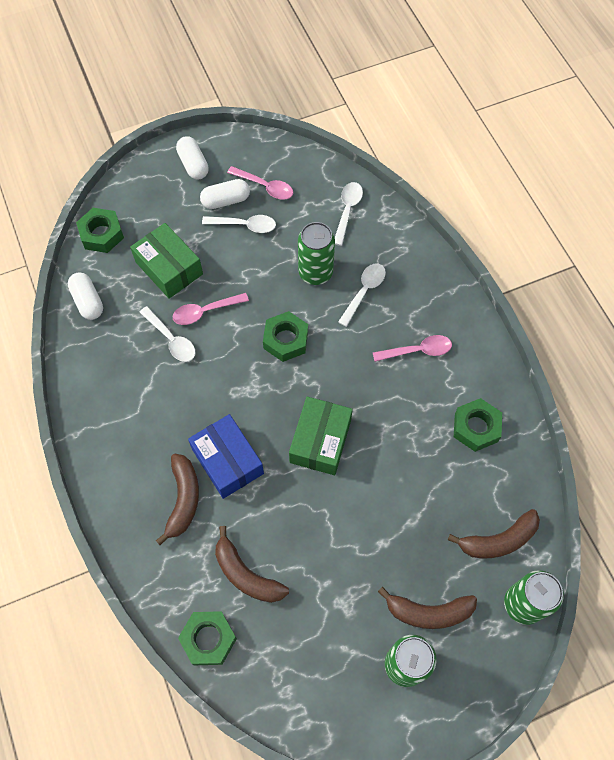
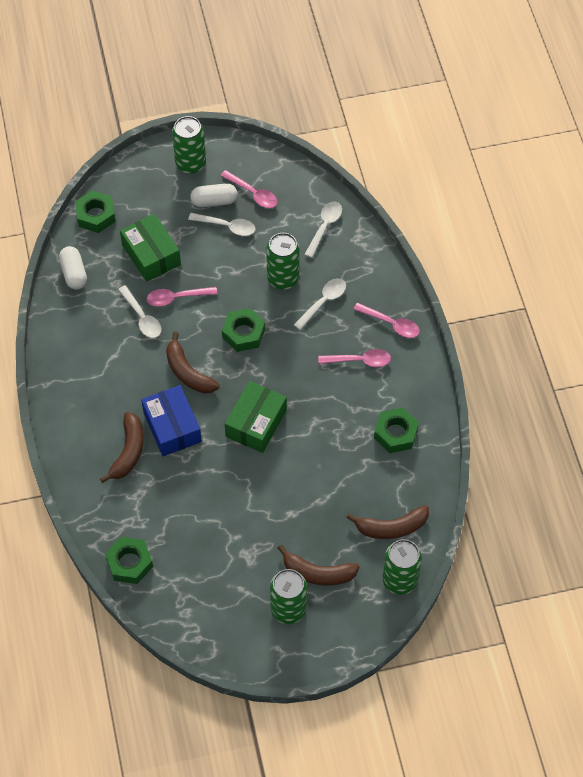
camera: 10 degrees right, 5 degrees down
white capsule [176,136,209,179] -> green can [172,116,206,174]
brown banana [215,526,289,603] -> brown banana moved to [166,332,220,393]
none -> pink spoon [353,303,420,338]

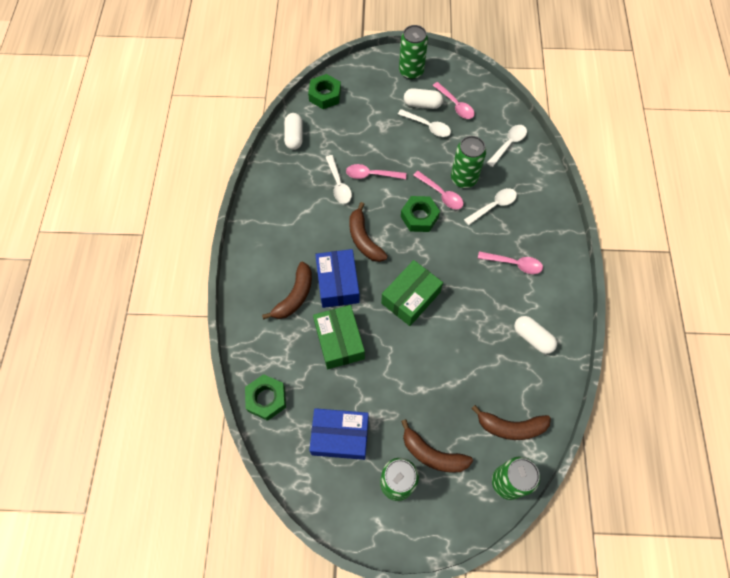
camera: 15 degrees right, 5 degrees up
green box [120,214,181,282] -> green box moved to [313,305,365,369]
pink spoon [353,303,420,338] -> pink spoon moved to [413,171,463,210]
green nut [374,408,419,453] -> white capsule [514,316,557,354]
none -> blue box [309,408,369,460]

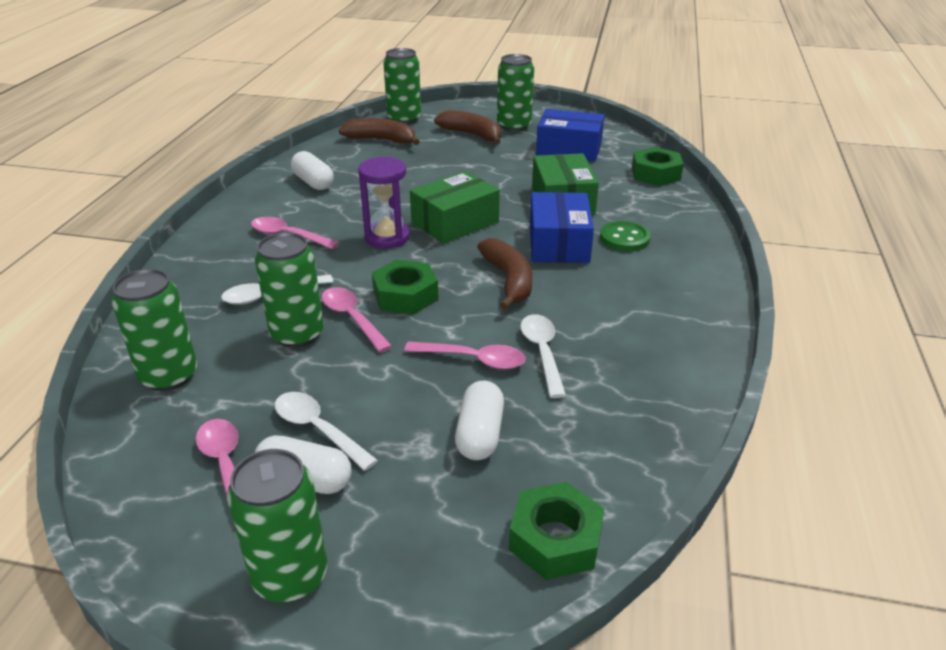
camera: 170 degrees left, 30 degrees down
brown banana [262,262,312,320] -> green button [600,221,651,251]
white capsule [284,113,303,150] -> white capsule moved to [455,381,504,460]
white spoon [487,125,527,167] -> green can [111,269,197,391]
none -> purple hourglass [358,157,410,249]

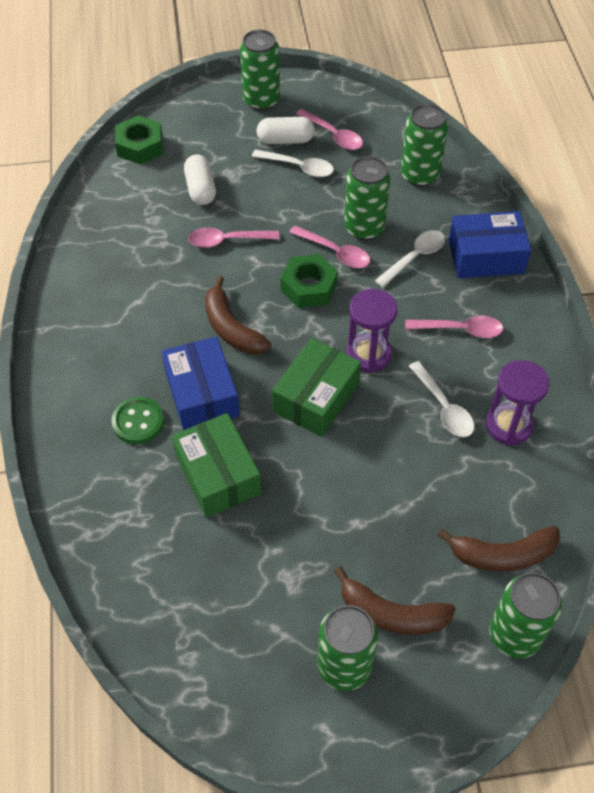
camera: 160 degrees right, 20 degrees up
white capsule [291,151,334,190] -> purple hourglass [485,360,549,445]
white spoon [520,314,566,398] -> white spoon moved to [409,361,474,437]
blue box [536,109,604,162] -> blue box moved to [449,211,531,278]
green nut [632,147,684,186] -> none

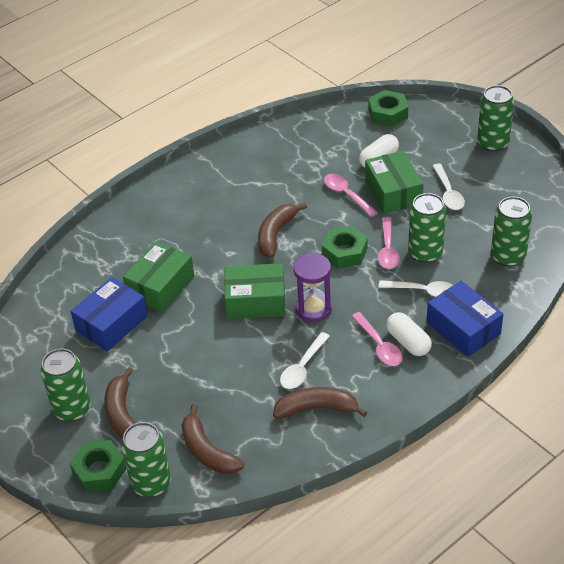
camera: 60 degrees right, 10 degrees down
green button [111,397,164,444] -> none
blue box [162,337,240,430] -> blue box moved to [71,277,148,351]
white capsule [257,117,315,144] -> white capsule moved to [386,312,432,356]
pink spoon [296,109,363,150] -> none
purple hourglass [485,360,549,445] -> brown banana [273,387,367,419]
none -> green nut [69,440,126,492]
none -> green box [365,151,424,214]

